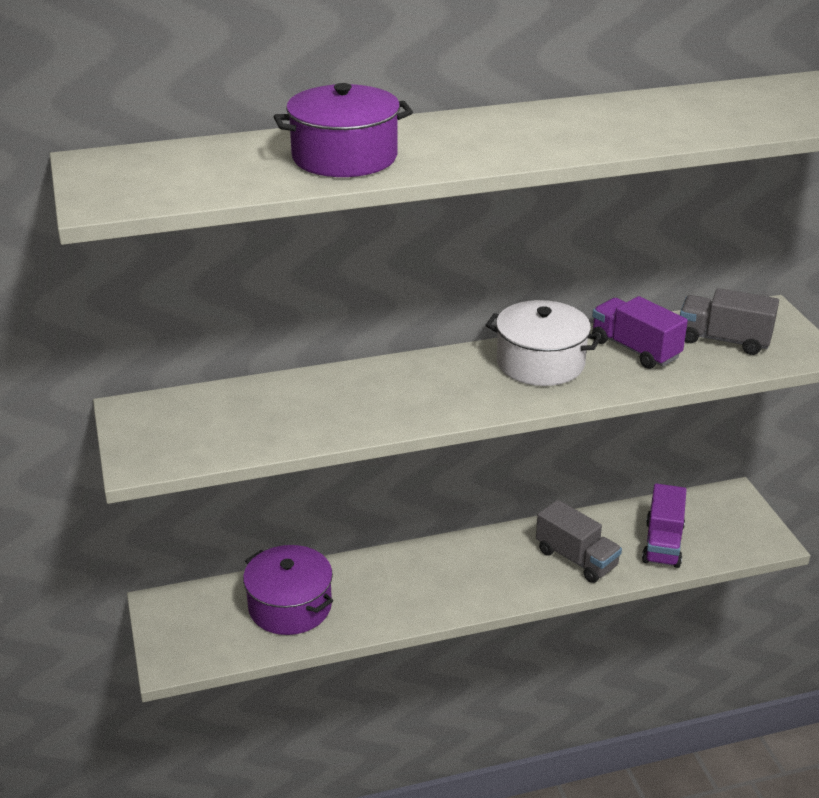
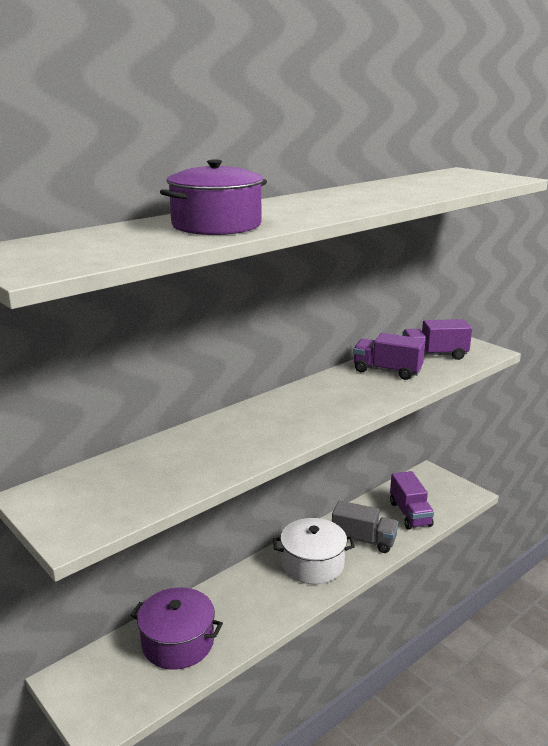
camera: 25 degrees left, 10 degrees down
white pot [486,300,601,386] -> white pot moved to [273,518,355,584]
grey truck [680,288,779,355] -> purple truck [402,319,472,360]

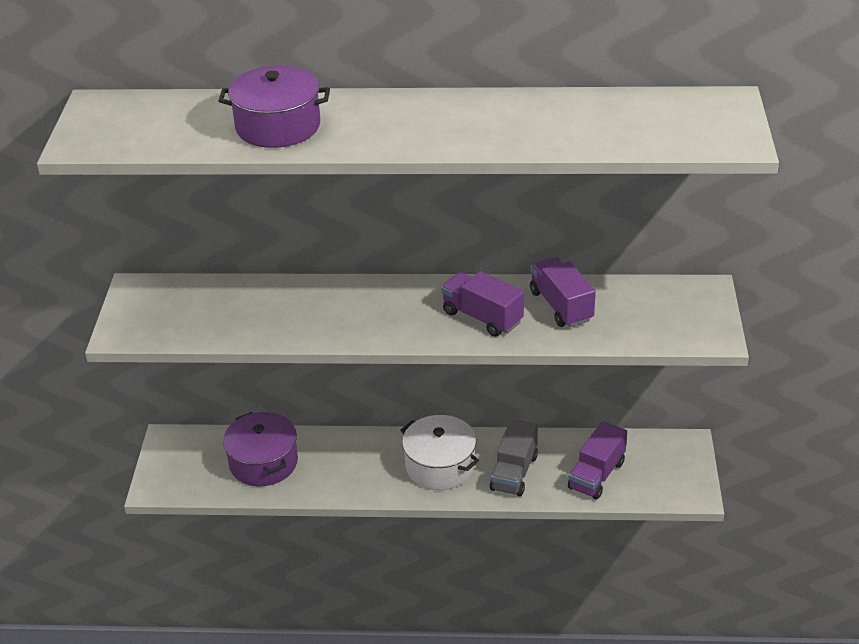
camera: 45 degrees right, 15 degrees up
grey truck [332,501,398,553] -> grey truck turned 45 degrees clockwise [490,418,538,496]
purple truck [402,319,472,360] -> purple truck moved to [441,271,524,337]

